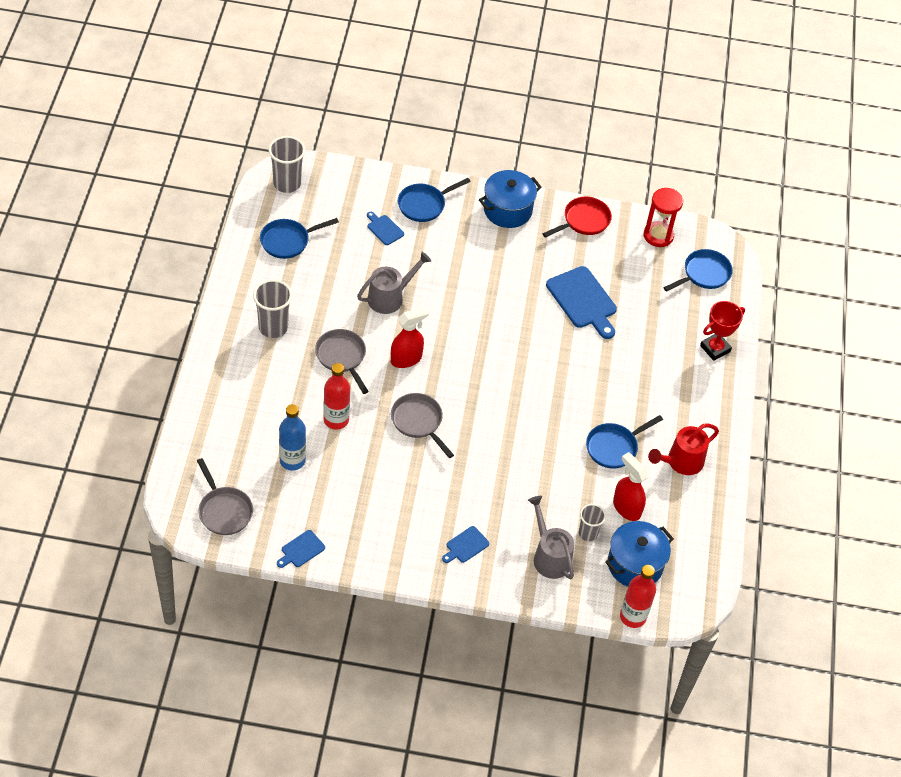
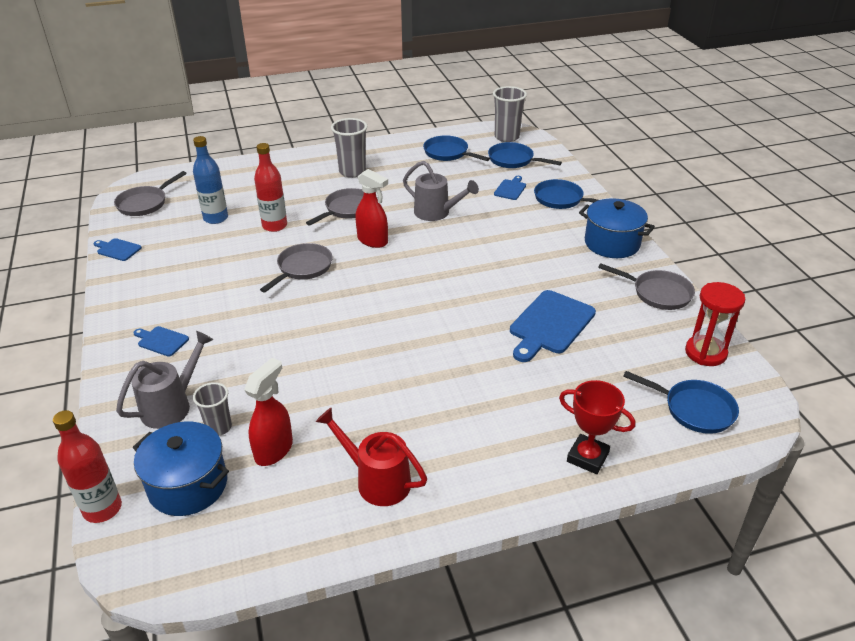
camera: 70 degrees right, 15 degrees down
red pan [542,197,612,238] -> grey pan [598,263,695,310]
blue pan [586,415,663,469] -> blue pan moved to [488,142,562,168]

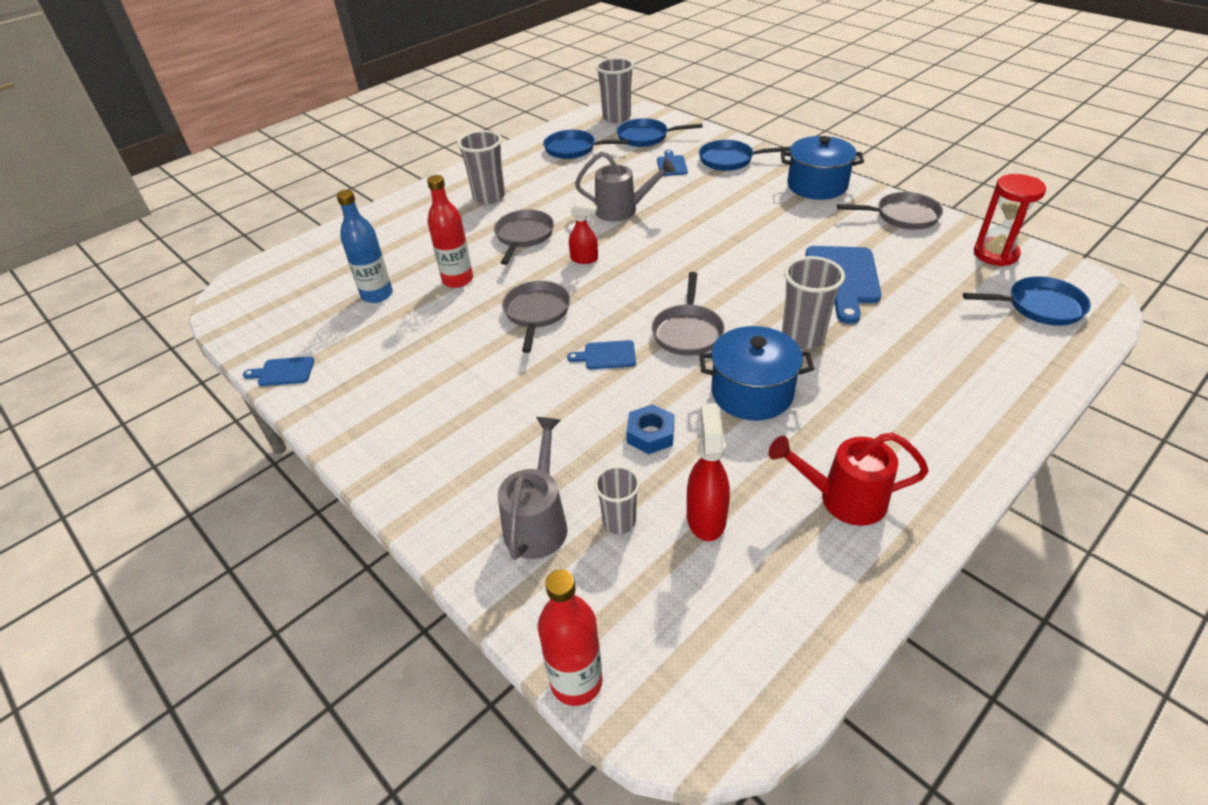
camera: 25 degrees left, 5 degrees up
grey pan [114,171,187,216] -> grey pan moved to [652,272,724,356]
blue pot [132,422,229,516] -> blue pot moved to [699,326,814,421]
blue cutting board [133,326,189,357] -> blue cutting board moved to [567,340,636,369]
red spray bottle [355,169,388,248] -> red spray bottle [569,203,598,264], size x0.66
red trophy [559,380,635,474] -> none
none -> blue nut [627,404,674,454]
none -> grey cup [782,256,845,349]

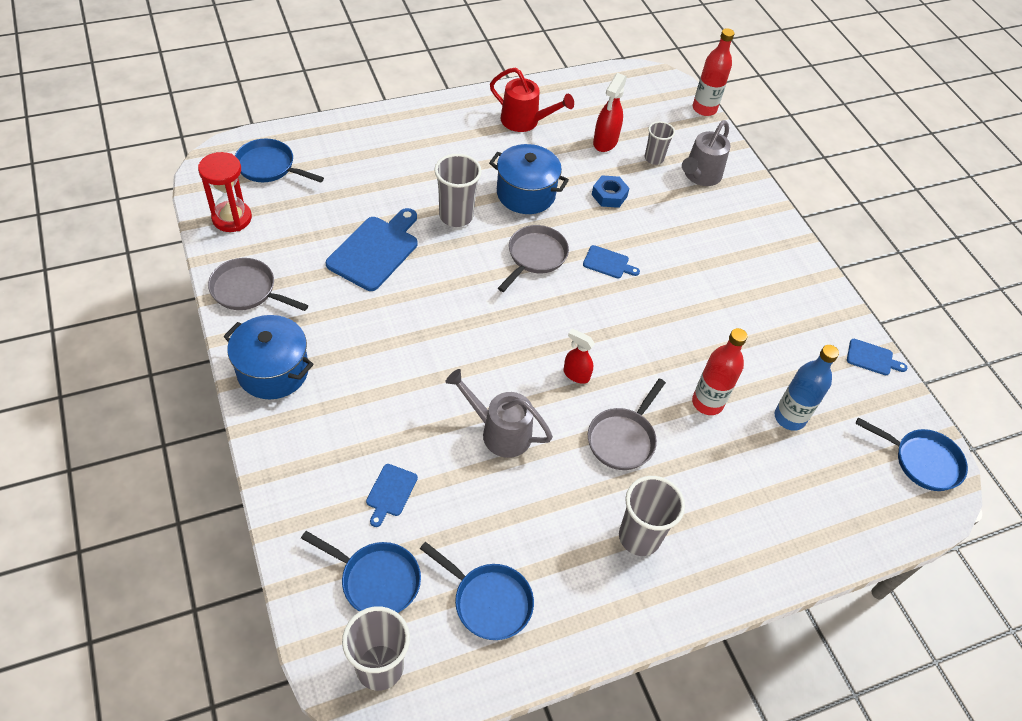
camera: 165 degrees left, 10 degrees up
grey pan [502,281,570,353] -> none
blue pan [699,140,791,171] -> blue pan moved to [856,418,968,491]

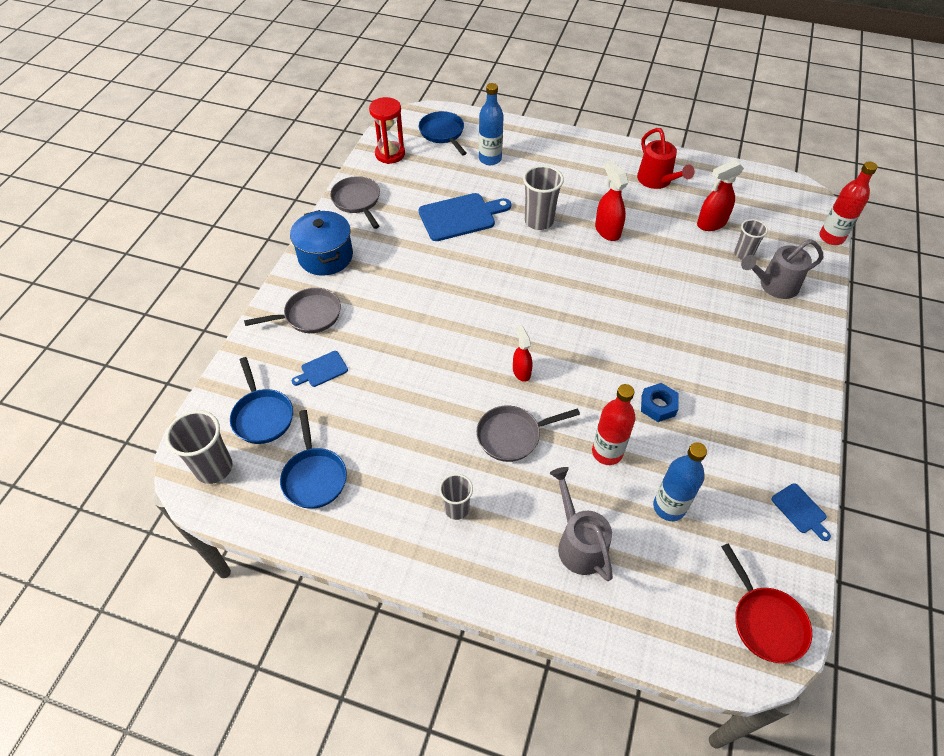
camera: 45 degrees right, 0 degrees up
grey watering can [445,369,553,458] -> grey watering can moved to [550,467,613,581]
blue pot [489,144,569,214] -> red spray bottle [595,160,629,241]
grey pan [498,225,569,292] -> grey pan moved to [244,288,341,333]
blue cutting board [583,245,640,278] -> none
blue nut [592,175,629,208] -> blue nut moved to [641,383,679,422]
grey cup [619,476,685,556] -> grey cup [439,474,473,520], size x0.63
blue pan [856,418,968,491] -> red pan [721,543,812,663]
none -> blue bottle [479,83,504,165]

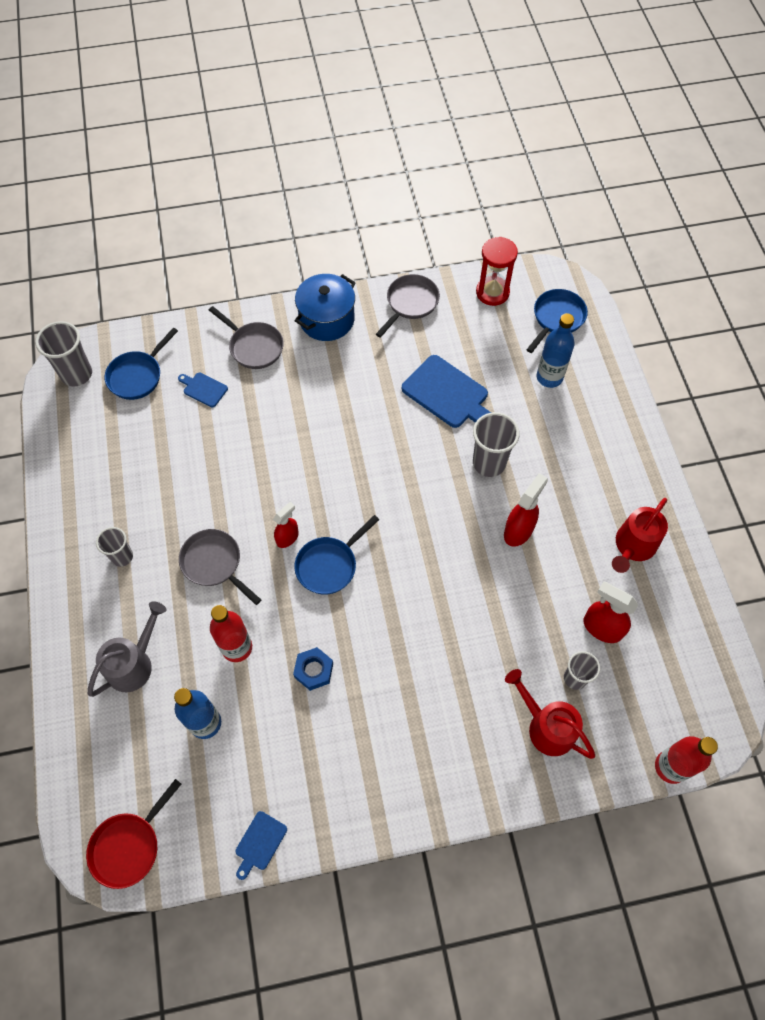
camera: 60 degrees right, 10 degrees up
blue pan [280,410,347,509] -> blue pan moved to [294,515,379,595]
grey watering can [741,239,823,299] -> red watering can [505,669,595,759]

